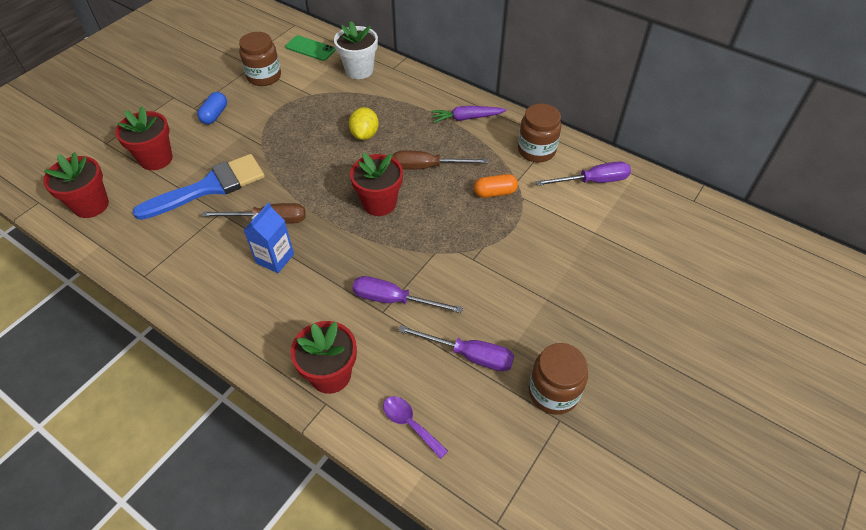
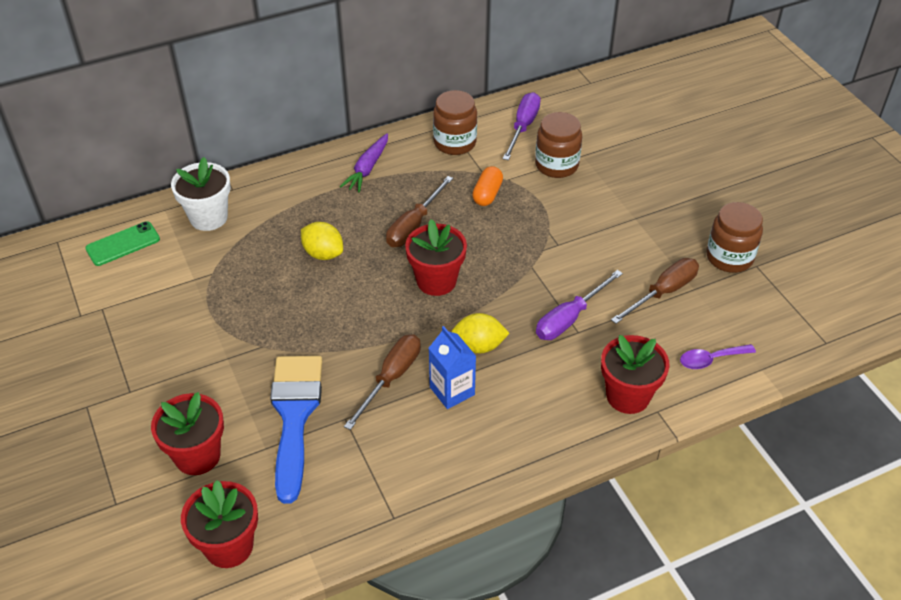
camera: 60 degrees left, 5 degrees down
blue capsule [197,92,227,124] -> none
brown jar [239,32,281,86] -> brown jar moved to [535,112,582,178]
purple screwdriver [398,325,514,371] -> brown screwdriver [611,258,699,324]
none -> yellow lemon [452,313,510,354]

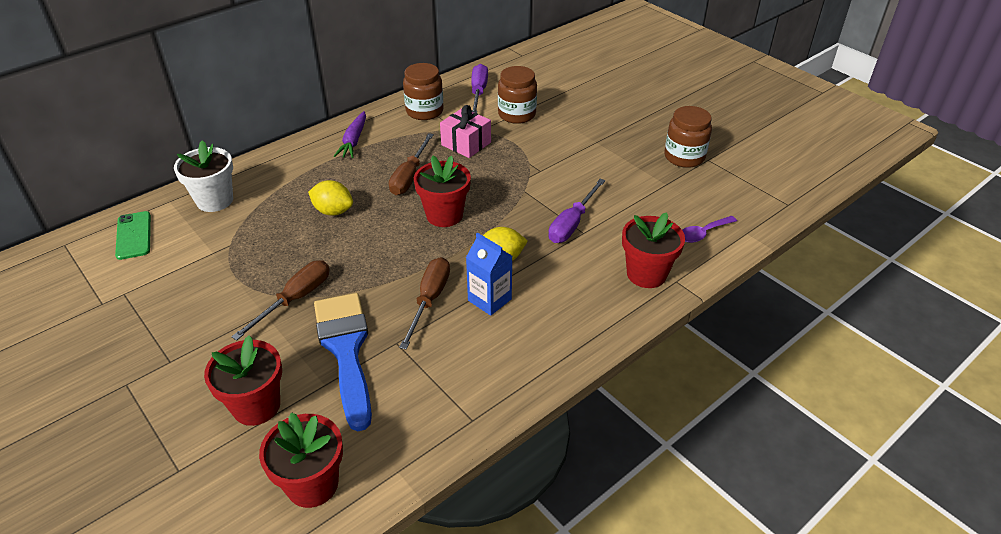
camera: 15 degrees left, 5 degrees down
green phone [85,221,160,266] -> green phone turned 60 degrees counterclockwise [115,211,151,260]
orange capsule [472,166,503,206] -> pink gift [440,105,491,158]
brown screwdriver [611,258,699,324] -> brown screwdriver moved to [231,260,330,341]

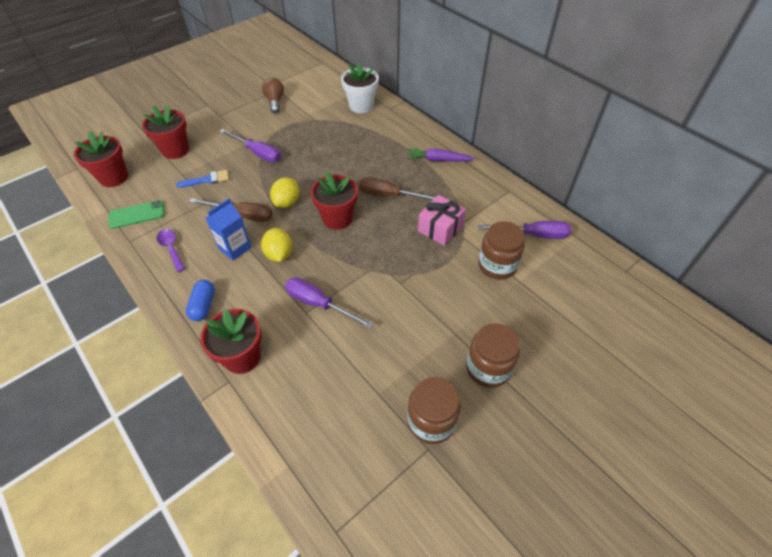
camera: 90 degrees right, 10 degrees up
green phone [115,211,151,260] -> green phone moved to [109,200,165,229]
brown screwdriver [231,260,330,341] -> purple screwdriver [219,129,281,163]
yellow lemon [308,180,353,216] -> yellow lemon moved to [270,177,300,208]
blue brush [314,293,372,431] -> blue brush [176,170,229,188], size x0.48
brown jar [403,63,443,120] -> brown jar moved to [466,323,520,388]
purple spoon [683,216,737,243] -> purple spoon moved to [157,229,185,272]
none -> blue capsule [186,280,215,321]
none -> brown light bulb [262,77,284,113]

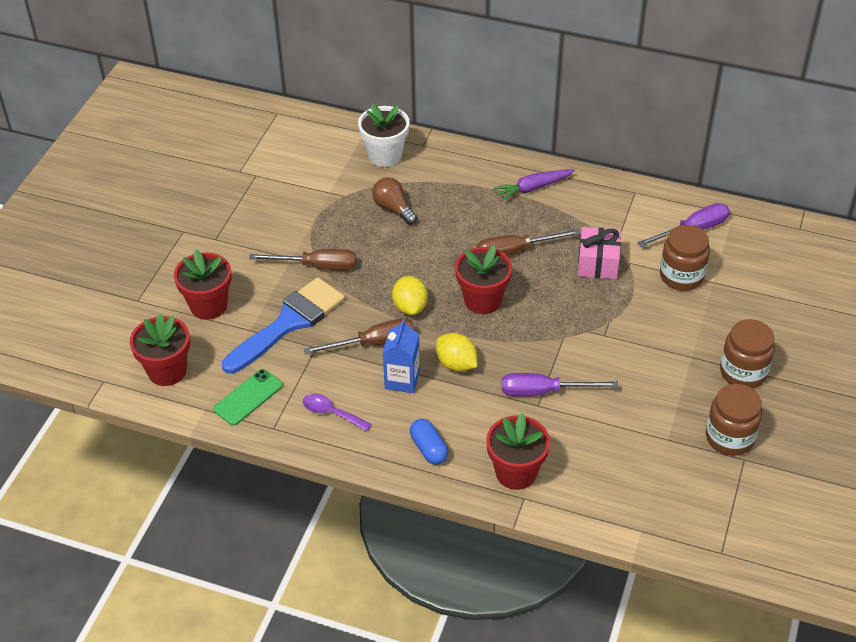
camera: 30 degrees left, 5 degrees down
blue brush [176,170,229,188] -> blue brush [222,277,345,374], size x2.10
purple screwdriver [219,129,281,163] -> brown screwdriver [249,249,356,270]
brown light bulb [262,77,284,113] -> brown light bulb moved to [372,177,417,225]

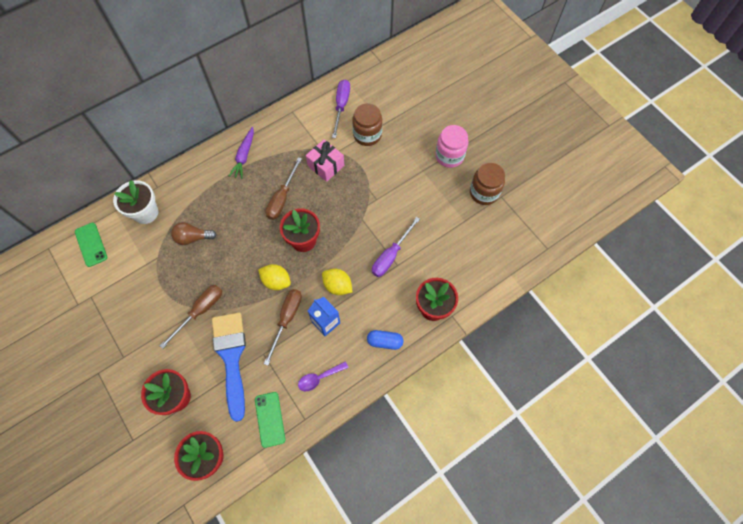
camera: 55 degrees left, 20 degrees up
yellow lemon [436,333,477,372] -> yellow lemon turned 45 degrees clockwise [322,268,352,295]
brown jar [720,319,775,388] -> pink jar [435,125,468,168]
none -> green phone [75,223,107,267]

